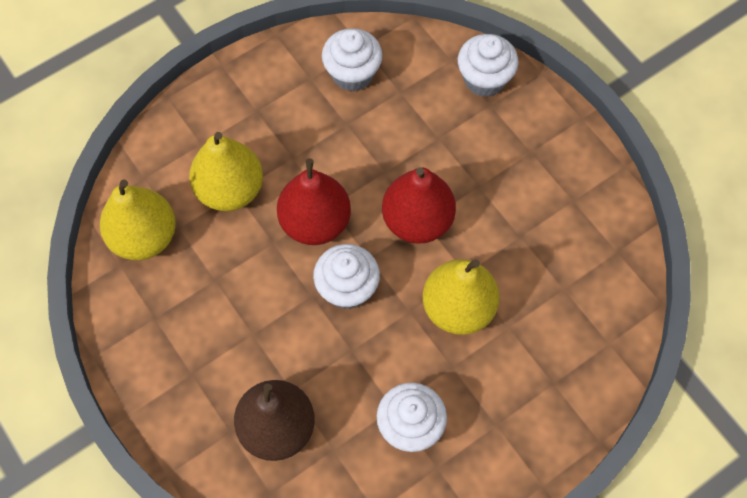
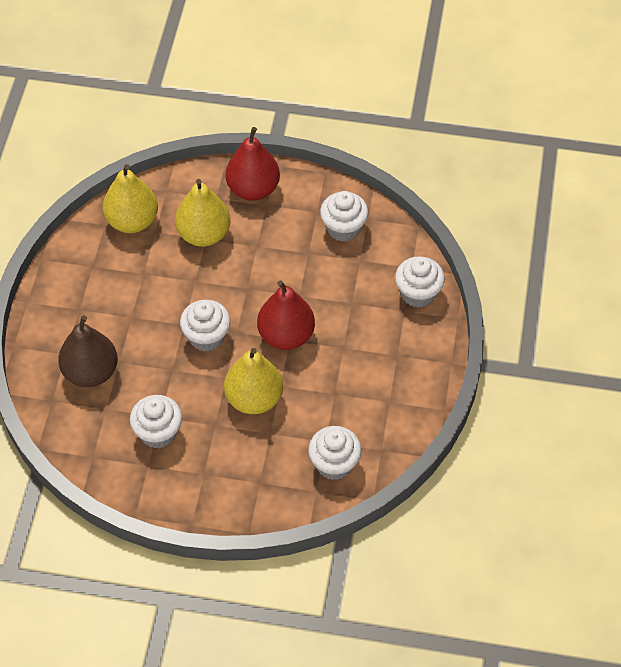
camera: 45 degrees right, 10 degrees down
red pear [277,158,351,245] -> red pear moved to [225,127,280,201]
none -> white cupcake [308,426,362,480]

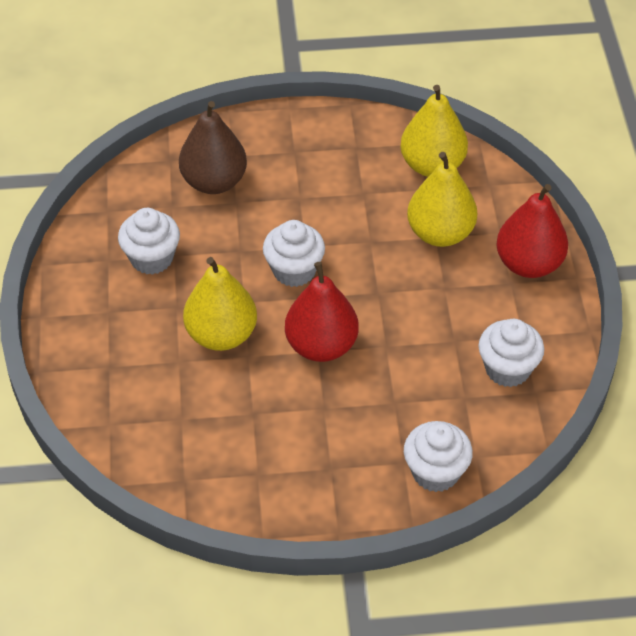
camera: 75 degrees right, 5 degrees down
white cupcake [308,426,362,480] -> none

